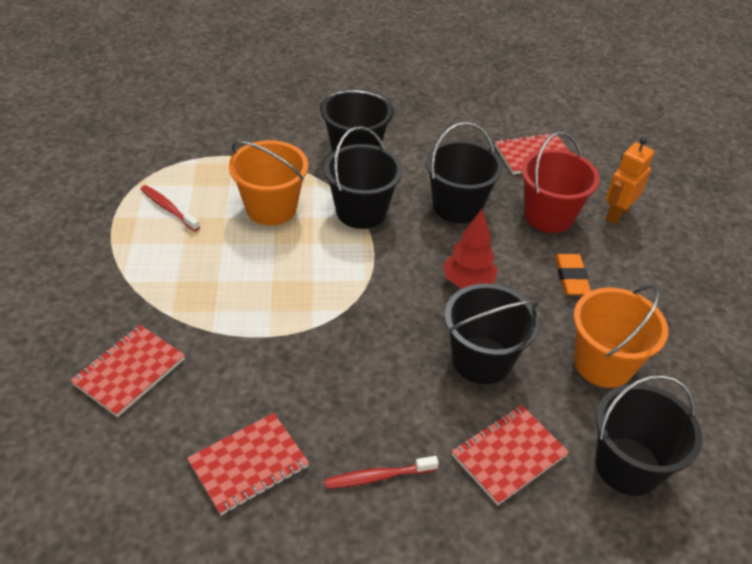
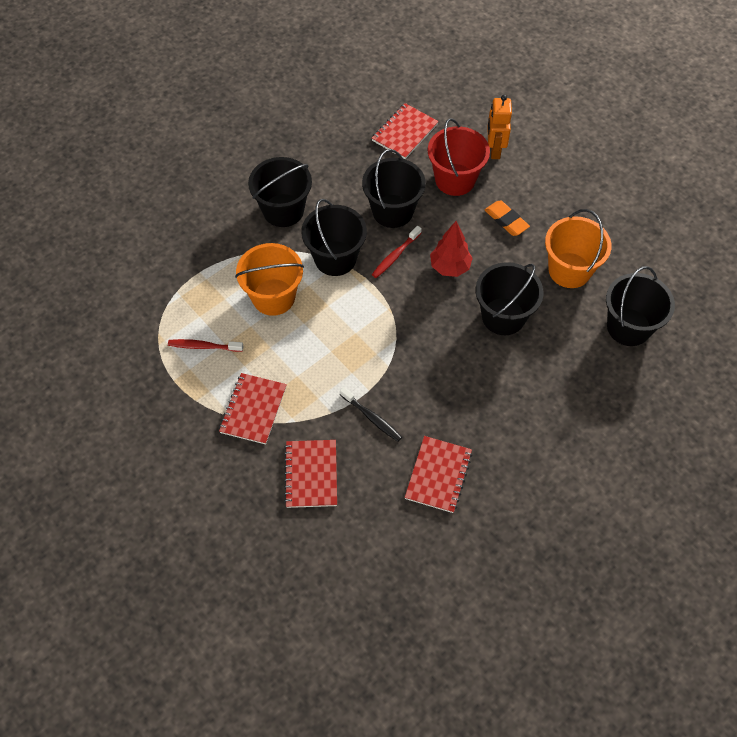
camera: 35 degrees left, 15 degrees up
red toothbrush [324,456,439,489] -> red toothbrush moved to [372,226,422,278]
red notebook [451,405,569,505] -> red notebook moved to [219,373,287,445]
none -> black toothbrush [340,387,402,442]

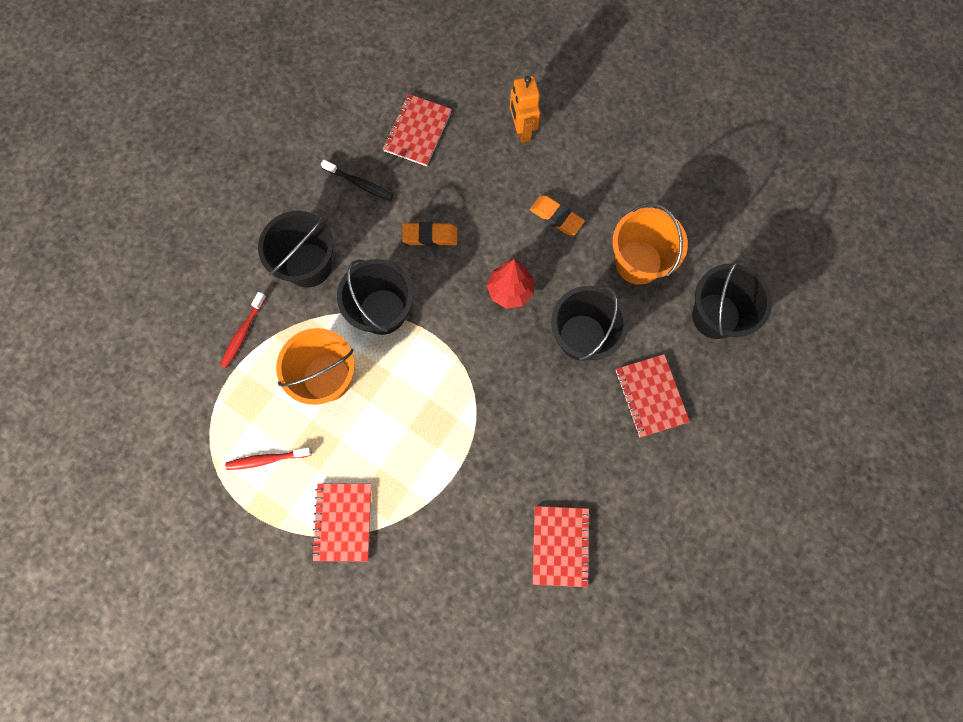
camera: 15 degrees left, 15 degrees up
red notebook [284,440,337,508] -> red notebook moved to [615,354,690,437]
black toothbrush [340,387,402,442] -> black toothbrush moved to [321,160,393,201]
black bucket [362,149,426,228] -> orange eraser [402,222,457,246]
red toothbrush [372,226,422,278] -> red toothbrush moved to [220,292,266,368]
red bucket [428,118,490,196] -> none

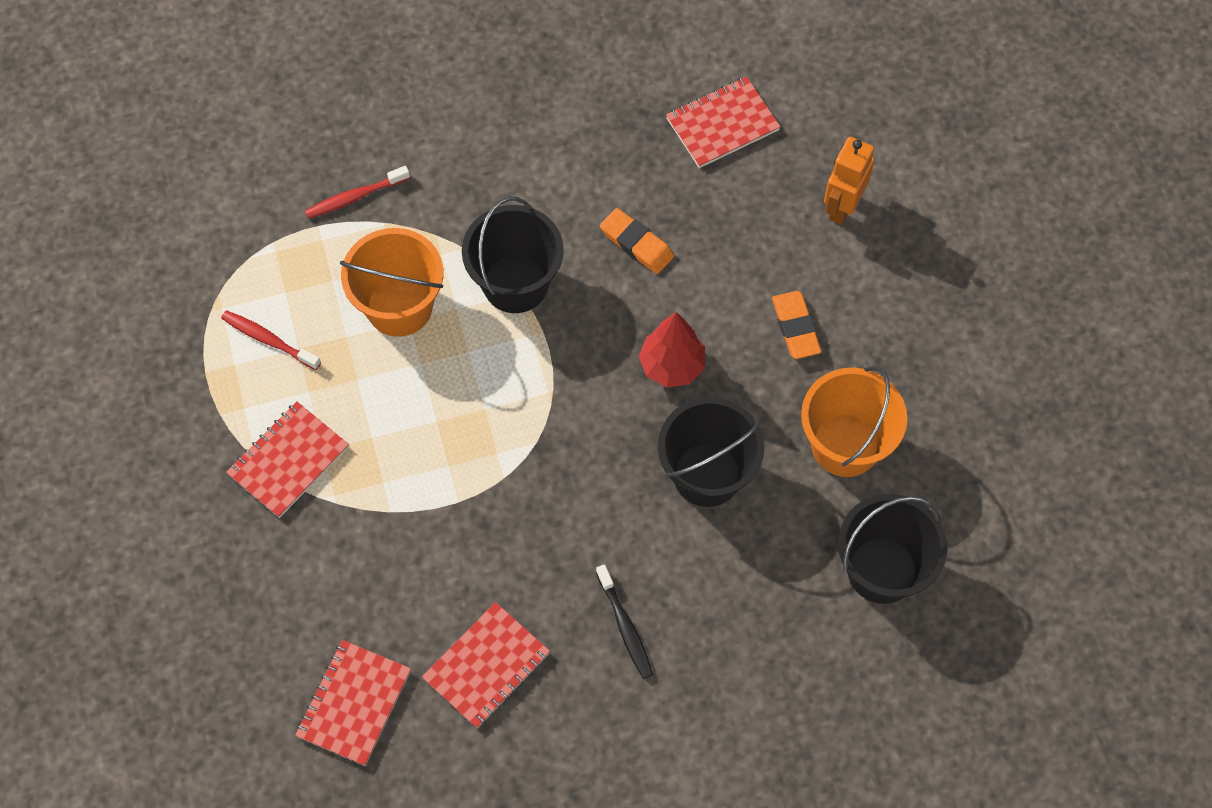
camera: 40 degrees right, 10 degrees down
black bucket [258,211,334,288] -> none
black toothbrush [321,160,393,201] -> black toothbrush moved to [596,564,653,679]
red notebook [615,354,690,437] -> red notebook moved to [295,640,411,766]

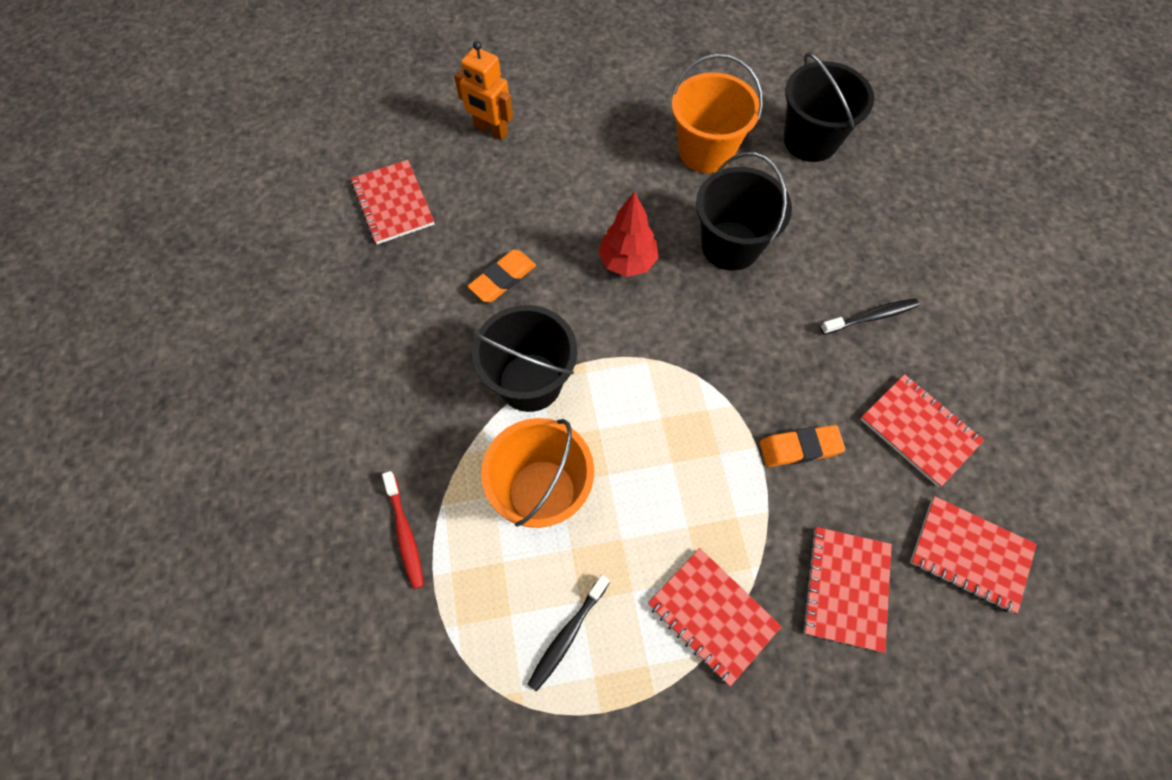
camera: 85 degrees left, 0 degrees up
red toothbrush [221,311,321,370] -> black toothbrush [527,575,610,692]
orange eraser [772,291,822,359] -> orange eraser moved to [760,425,845,467]
none -> red notebook [802,527,892,653]

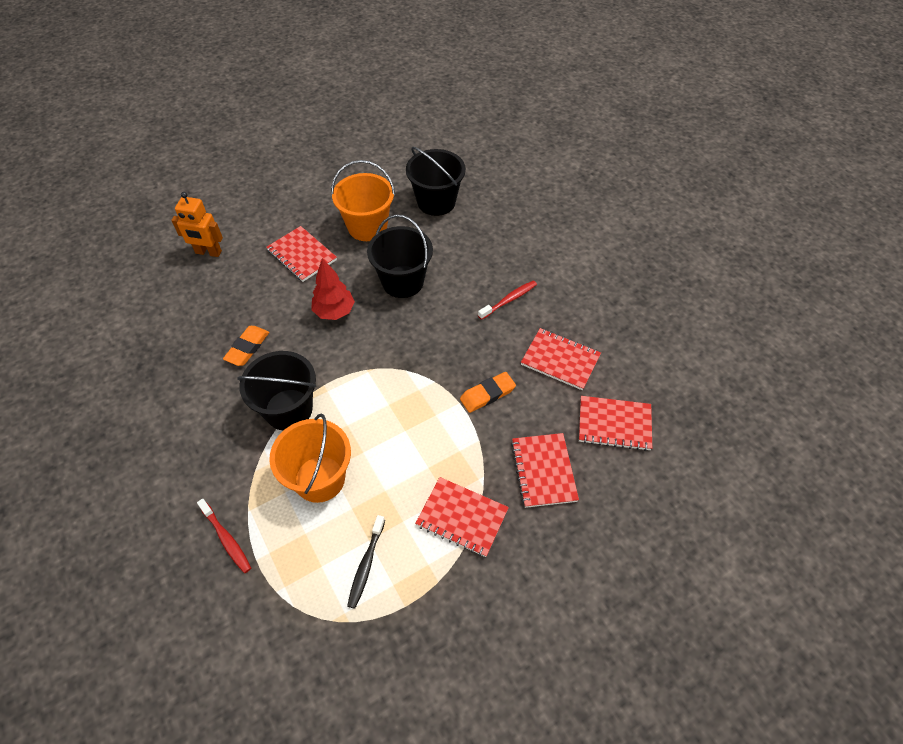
camera: 20 degrees left, 10 degrees down
red notebook [351,160,435,244] -> red notebook moved to [266,226,337,282]
black toothbrush [820,298,919,335] -> red toothbrush [478,281,537,320]

